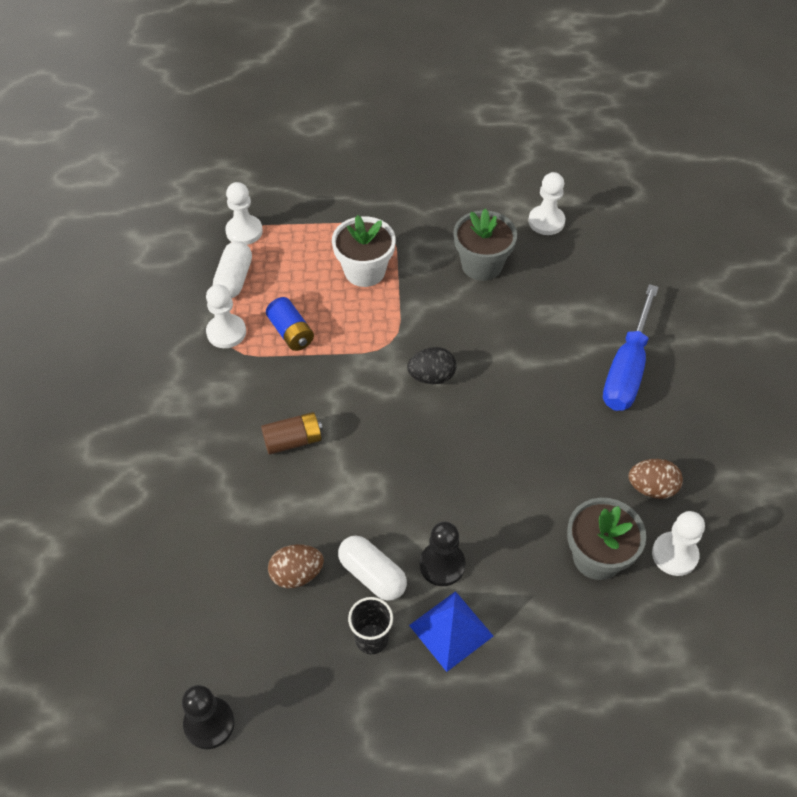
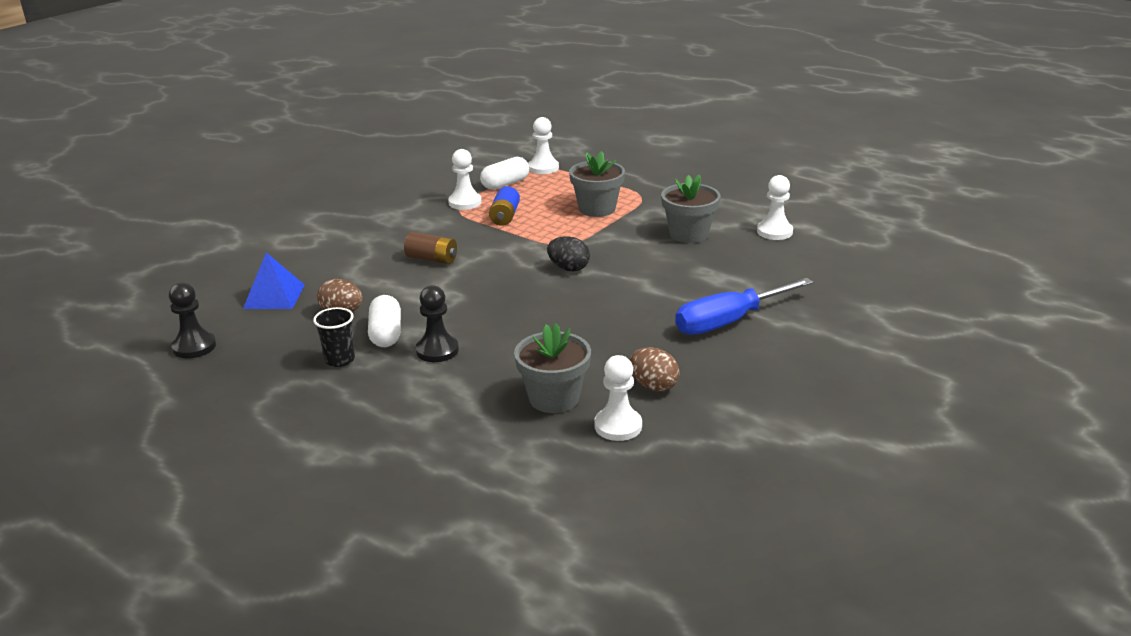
camera: 40 degrees right, 25 degrees down
white flower pot [332,215,396,287] -> grey flower pot [569,151,625,217]
blue pyramid [409,591,493,672] -> blue pyramid moved to [243,252,305,309]

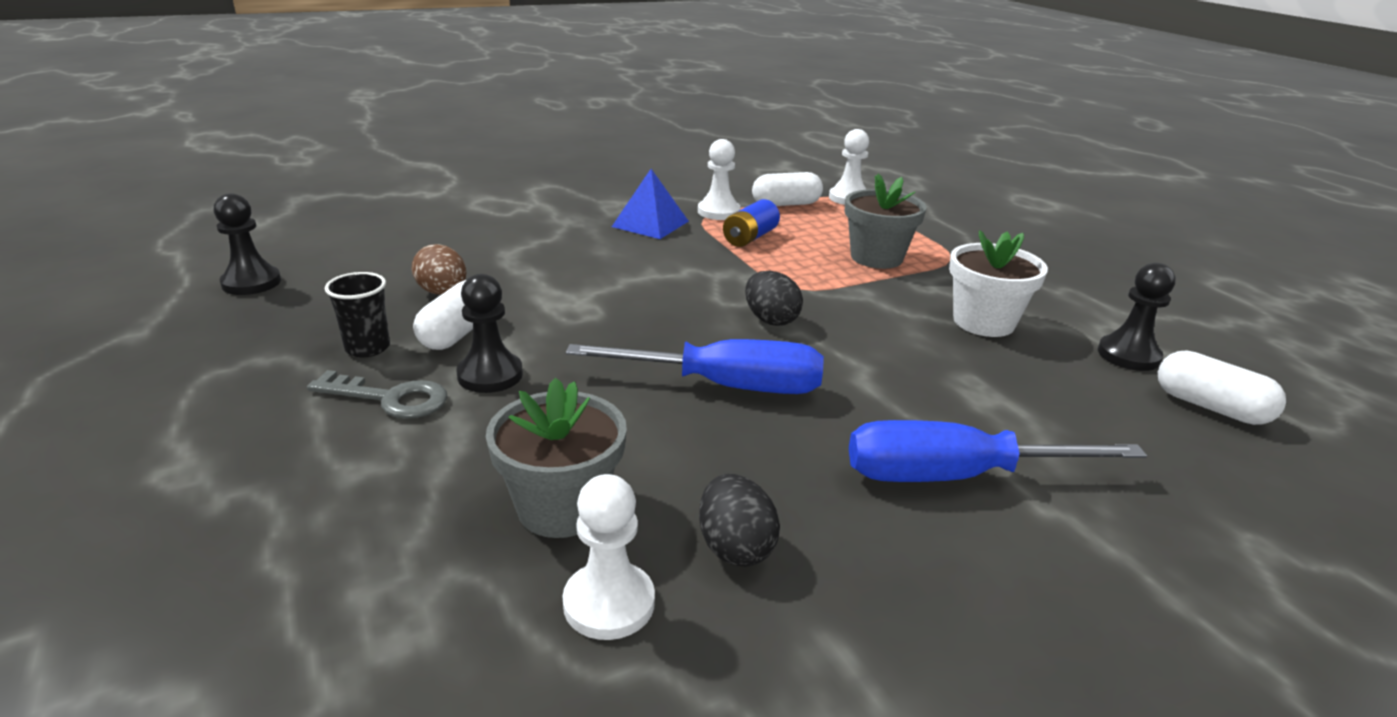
camera: 25 degrees right, 0 degrees up
blue pyramid [243,252,305,309] -> blue pyramid moved to [612,169,689,239]
brown battery [404,232,457,264] -> none
brown egg [630,347,680,392] -> black egg [699,474,780,567]
grey flower pot [661,174,720,243] -> white flower pot [949,230,1048,337]
white pawn [757,175,793,240] -> black pawn [1098,263,1176,371]
none -> grey key [307,370,448,419]
none -> blue screwdriver [566,339,824,394]
none -> white capsule [1158,350,1286,425]

